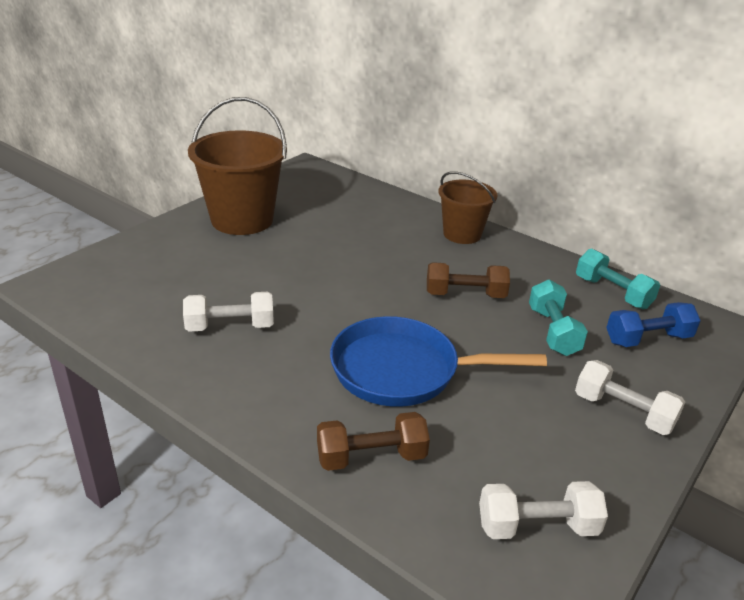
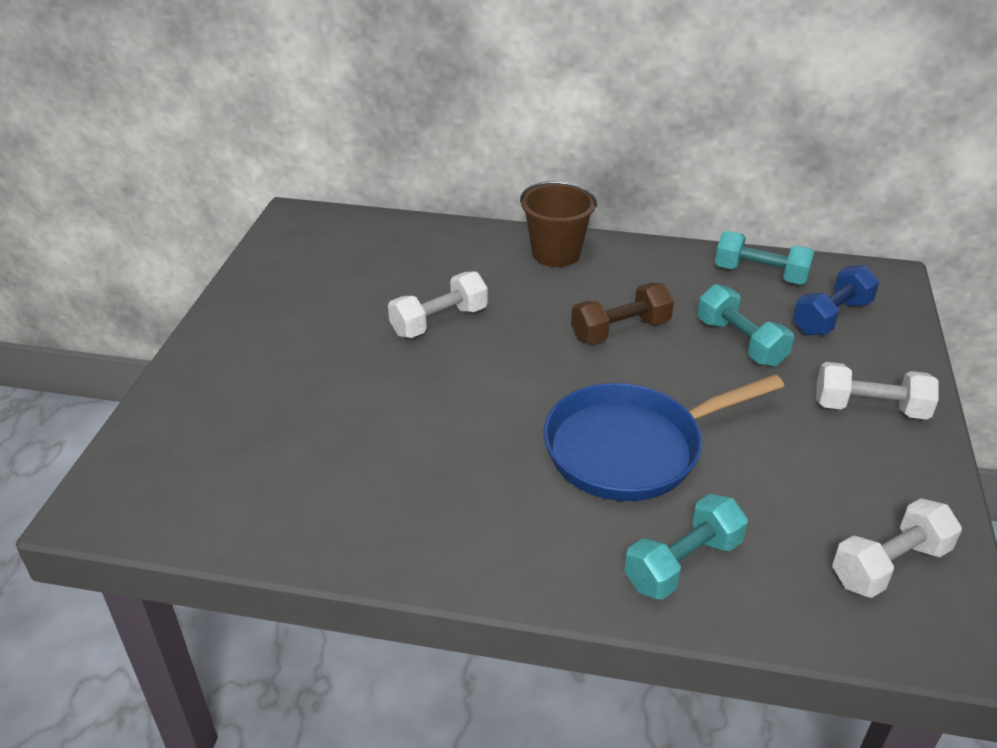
camera: 25 degrees left, 5 degrees up
white dumbbell [183,292,274,332] -> white dumbbell moved to [388,271,488,338]
brown bucket [188,97,287,235] -> none
brown dumbbell [317,412,430,471] -> turquoise dumbbell [624,494,748,600]

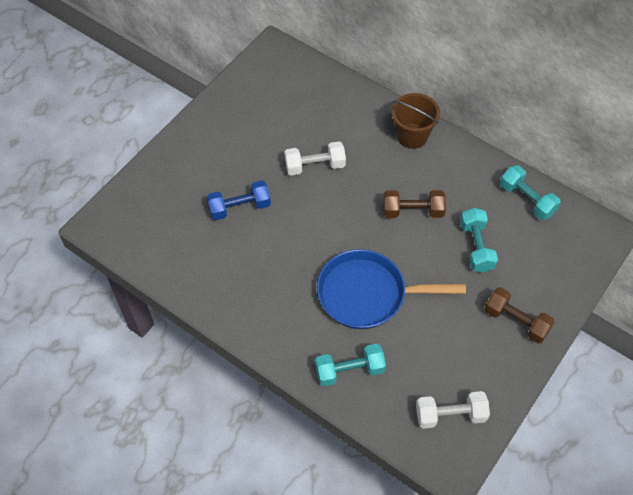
camera: 25 degrees right, 20 degrees up
blue dumbbell [793,265,879,335] -> blue dumbbell moved to [207,180,271,220]
white dumbbell [816,362,939,419] -> brown dumbbell [485,287,555,343]

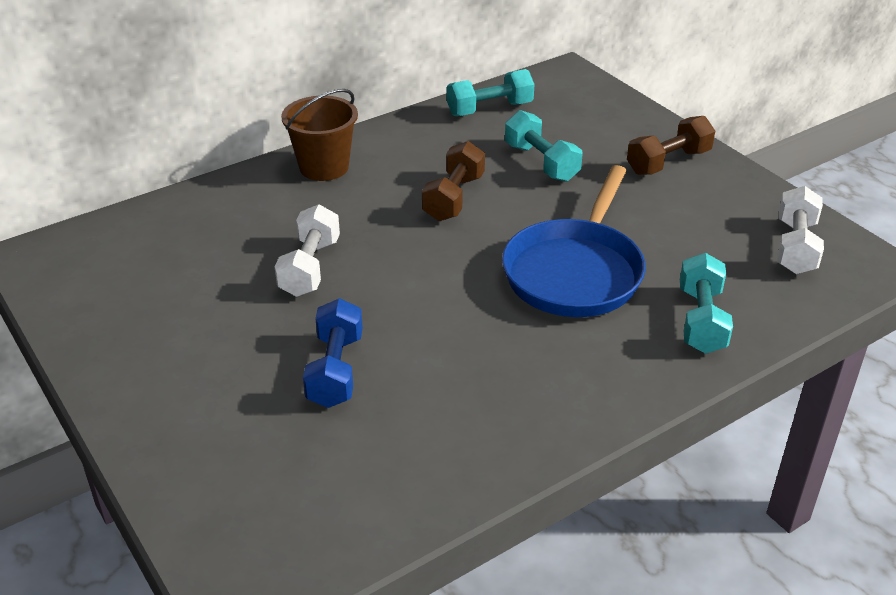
camera: 70 degrees left, 20 degrees down
turquoise dumbbell [460,208,498,273] -> turquoise dumbbell turned 45 degrees clockwise [505,110,583,182]

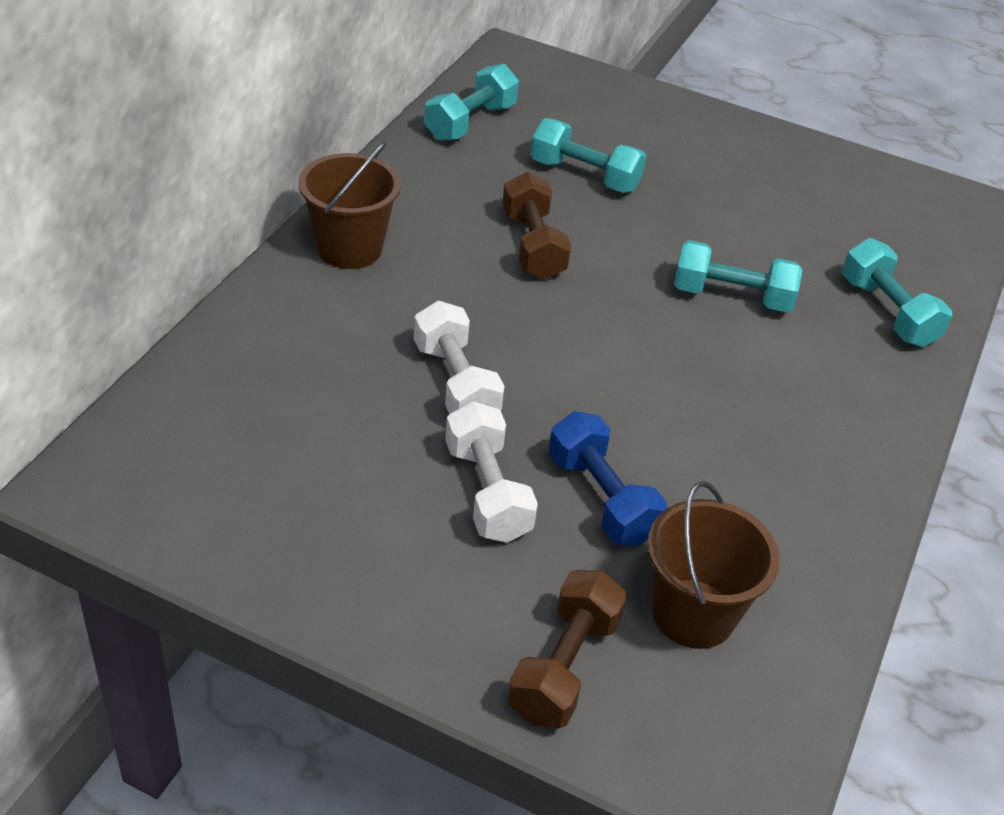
camera: 35 degrees left, 5 degrees up
blue pan [502,165,646,317] -> turquoise dumbbell [674,240,803,312]
brown dumbbell [627,116,715,175] -> brown dumbbell moved to [507,570,627,728]
white dumbbell [777,186,824,274] -> white dumbbell moved to [445,401,538,543]
none -> brown bucket [648,481,780,649]

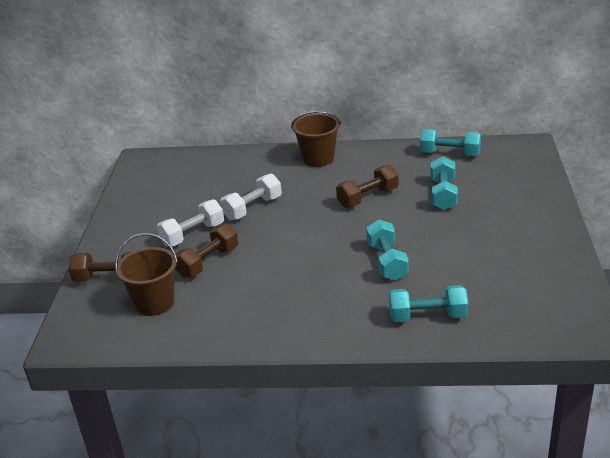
camera: 75 degrees right, 10 degrees down
blue dumbbell [548,411,667,546] -> brown dumbbell [175,223,238,278]
turquoise dumbbell [842,238,952,347] -> turquoise dumbbell turned 45 degrees clockwise [389,285,468,322]

